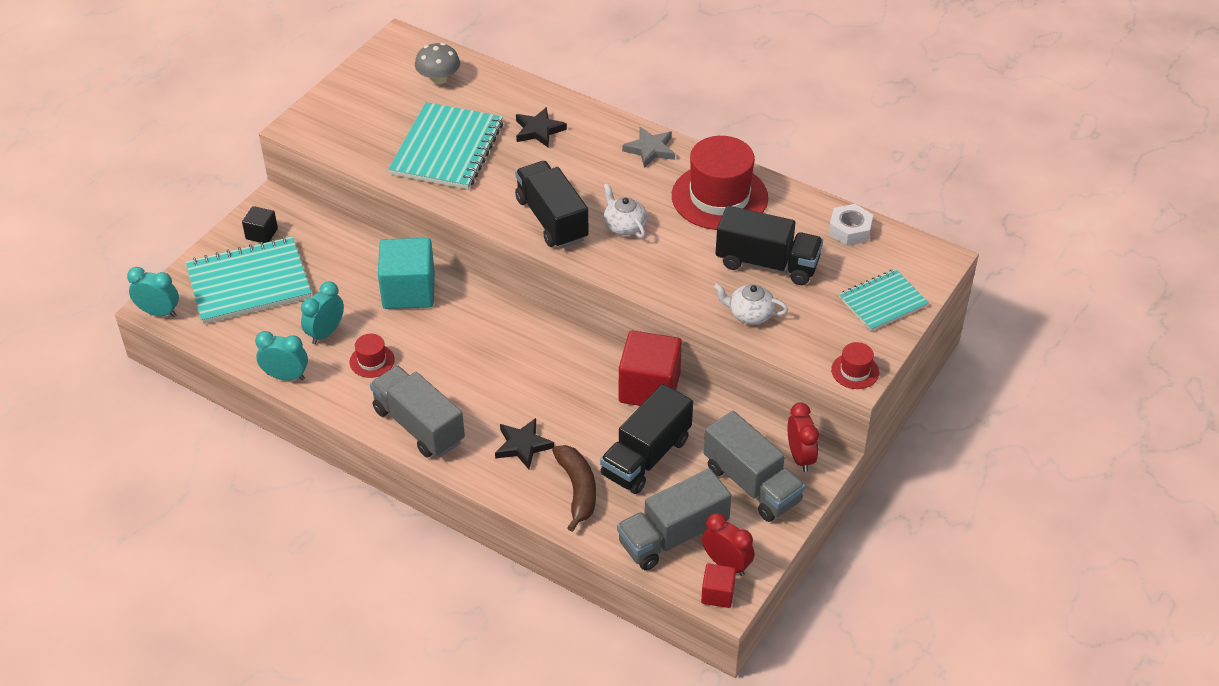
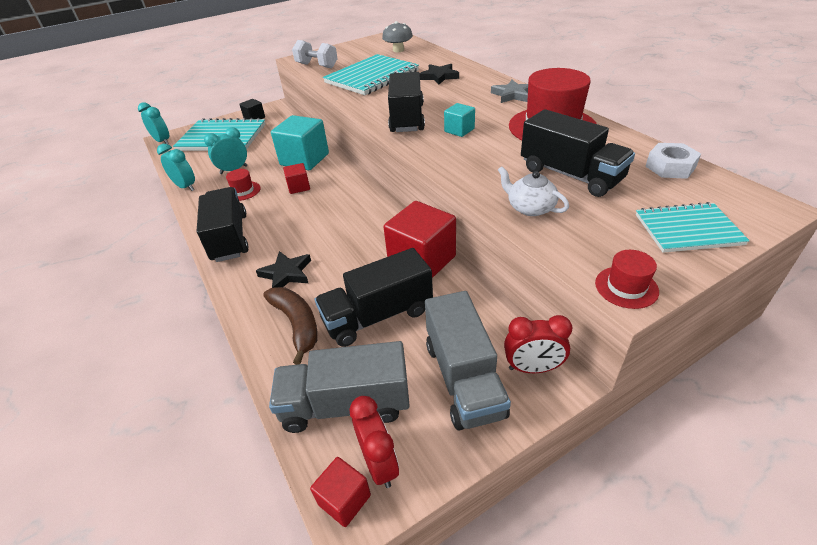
camera: 30 degrees right, 5 degrees down
grey truck [370,366,465,458] -> black truck [197,187,249,262]
brown banana [552,445,596,532] -> brown banana turned 45 degrees counterclockwise [263,287,318,365]
white teapot [604,183,647,238] -> turquoise cube [444,103,475,137]
red clock [787,402,819,472] -> red clock turned 75 degrees clockwise [504,315,572,373]
none -> red cube [283,163,310,194]
none -> white dumbbell [292,40,338,68]

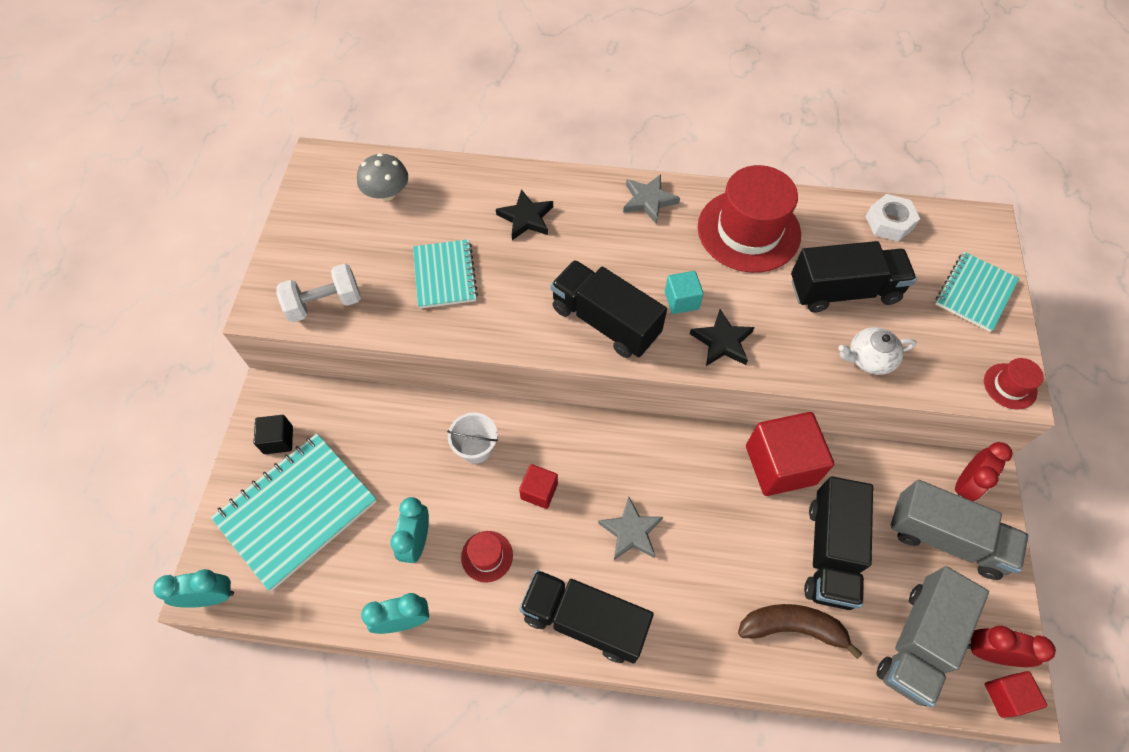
camera: 55 degrees left, 20 degrees up
black star [256,251,311,288] -> black star moved to [690,309,755,366]
turquoise cube [271,115,329,170] -> white bucket [447,413,498,464]
turquoise notebook [323,54,419,95] -> turquoise notebook [413,239,478,309], size x0.60
none -> grey star [598,496,663,560]

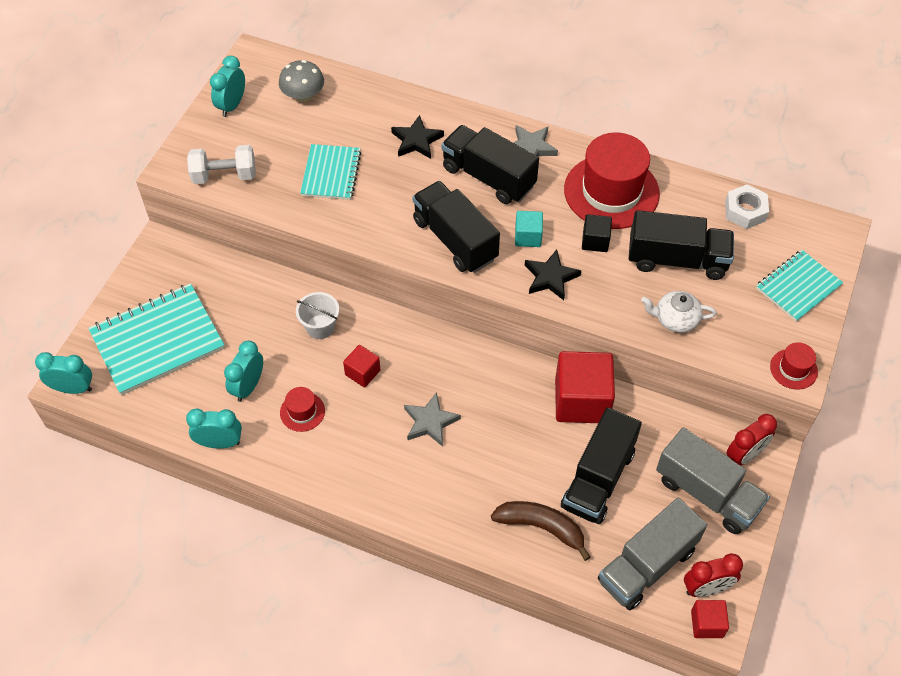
camera: 15 degrees right, 5 degrees down
black cube [254,415,293,454] -> black cube moved to [582,214,612,252]
black truck [520,570,654,663] -> black truck moved to [441,125,539,204]
red clock [967,626,1056,667] -> red clock turned 135 degrees clockwise [684,553,743,597]
none -> turquoise clock [210,56,245,117]

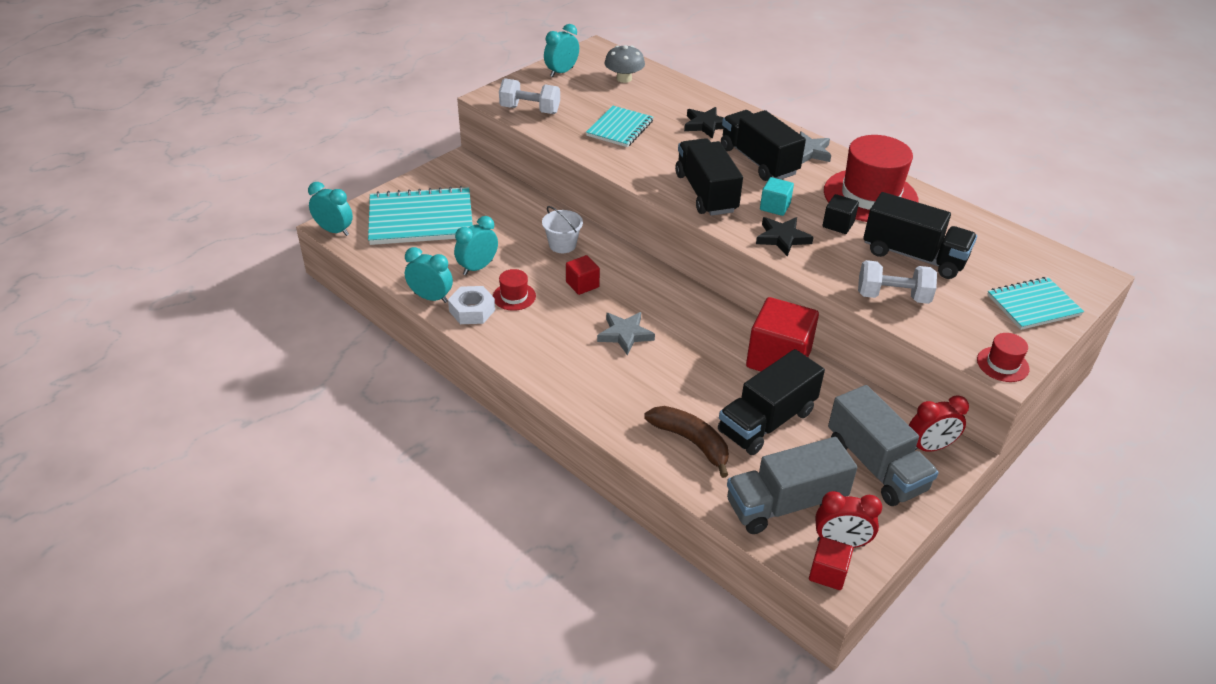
camera: 20 degrees right, 15 degrees down
white teapot [641,291,716,333] -> white dumbbell [858,260,937,304]
white nut [725,184,769,229] -> white nut moved to [448,286,495,324]

